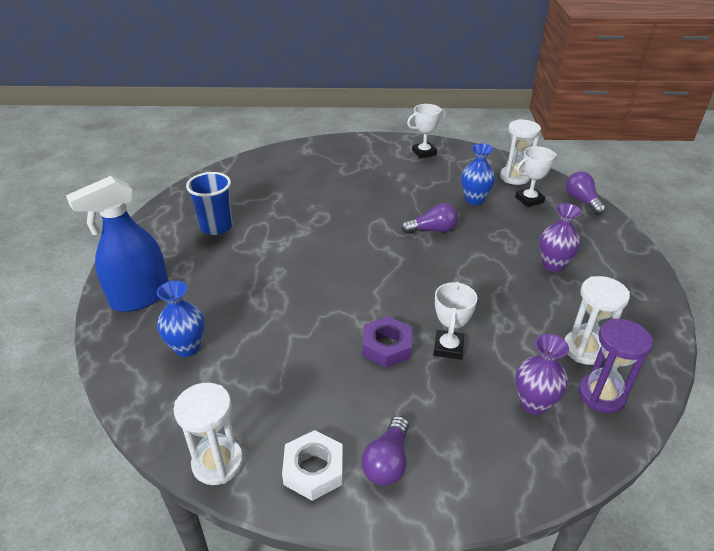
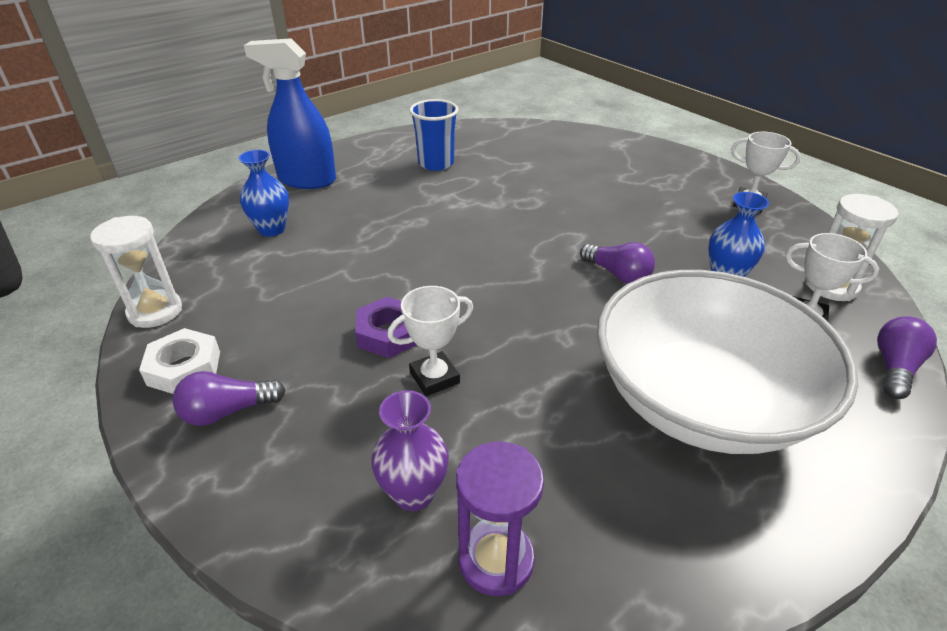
camera: 50 degrees right, 0 degrees up
purple vase [539,203,582,272] -> white bowl [597,270,858,454]
white hourglass [564,276,630,365] -> none

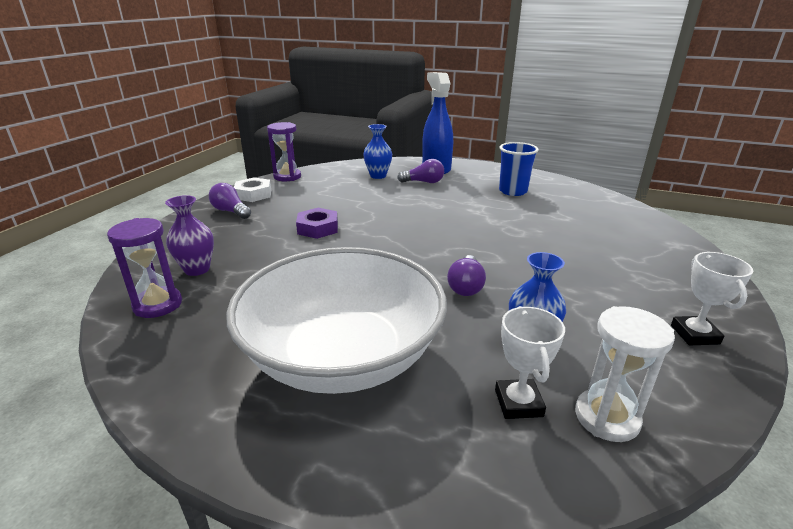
camera: 60 degrees right, 10 degrees down
white hourglass [90,216,182,328] -> purple hourglass [267,122,301,181]
white trophy [387,286,473,396] -> none
purple light bulb [877,316,937,399] -> purple light bulb moved to [397,159,444,183]

